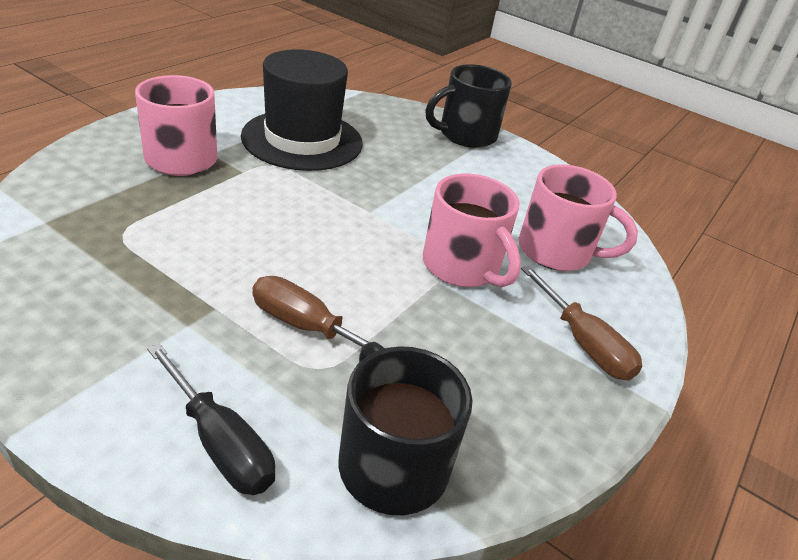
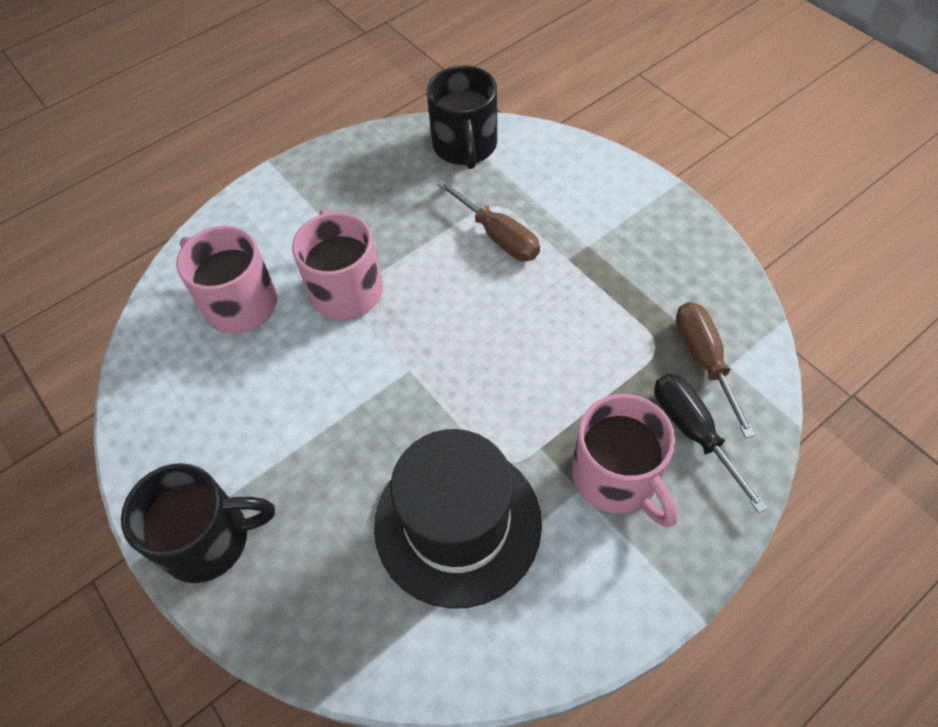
camera: 155 degrees left, 20 degrees up
black screwdriver [147,343,275,495] -> black screwdriver moved to [655,373,768,513]
brown screwdriver [521,265,642,381] -> brown screwdriver moved to [676,302,756,438]

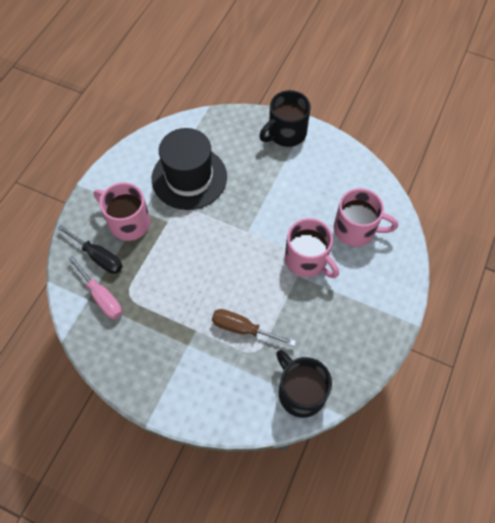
camera: 150 degrees right, 5 degrees up
brown screwdriver [676,302,756,438] -> pink screwdriver [68,256,122,319]

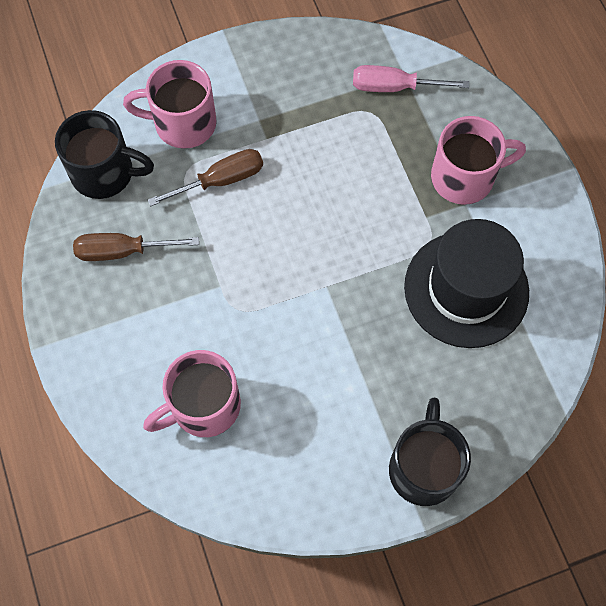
camera: 135 degrees right, 5 degrees up
black screwdriver [57,225,123,274] -> none
pink mug [285,218,339,278] -> pink mug moved to [123,60,217,149]
none -> brown screwdriver [73,233,199,261]

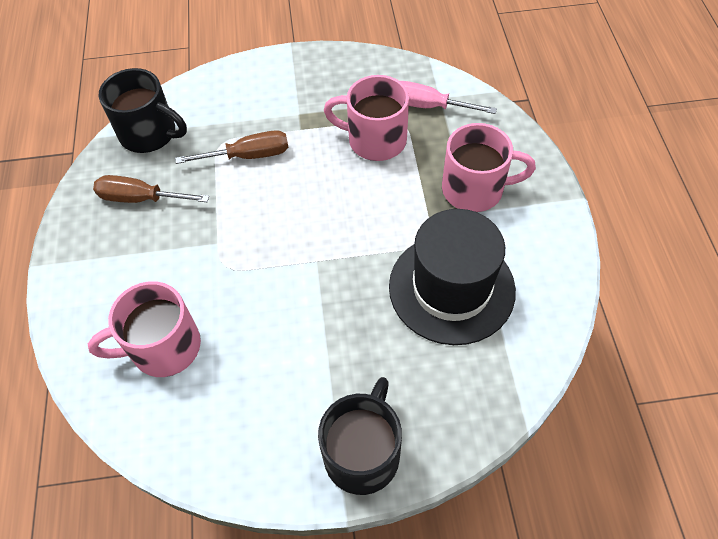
camera: 15 degrees right, 10 degrees down
pink mug [123,60,217,149] -> pink mug moved to [324,75,409,161]

